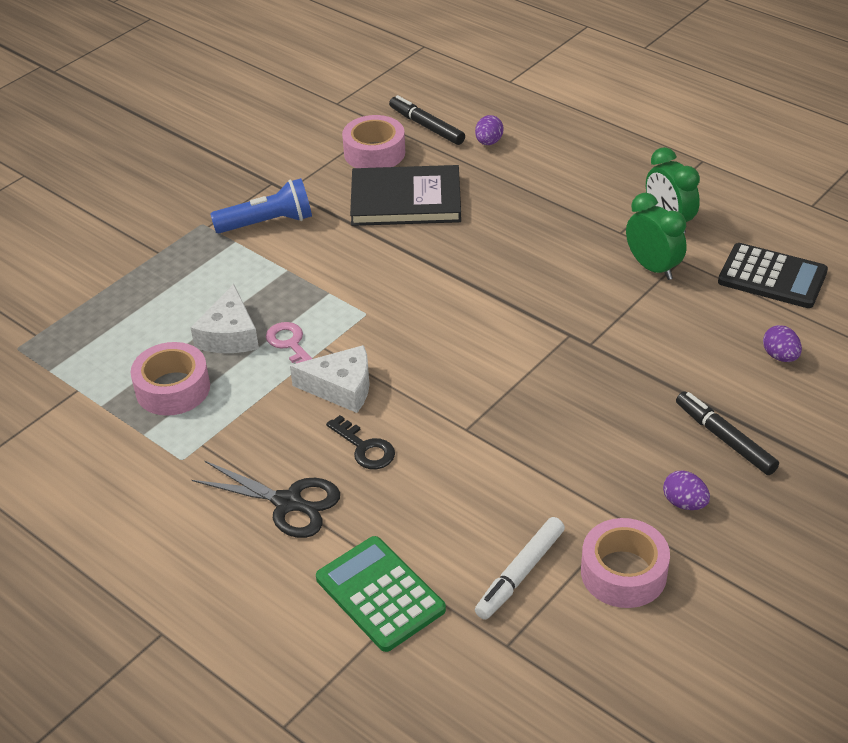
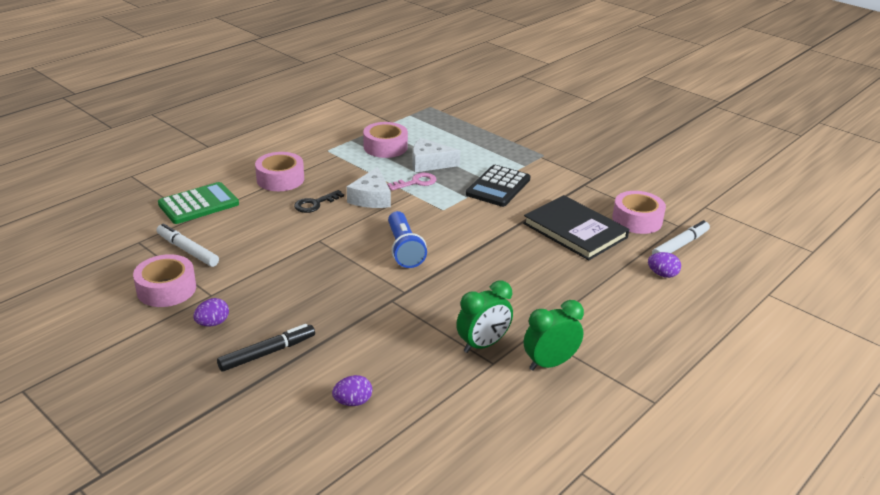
camera: 90 degrees right, 10 degrees down
black scissors [192,461,340,538] -> pink tape [255,152,304,191]
blue flashlight [211,178,312,233] -> blue flashlight moved to [388,211,427,268]
black book [350,165,461,226] -> black book turned 45 degrees counterclockwise [523,195,629,260]
black marker [389,95,465,145] -> white marker [652,220,710,255]
black calculator [718,243,828,308] -> black calculator moved to [466,165,530,207]

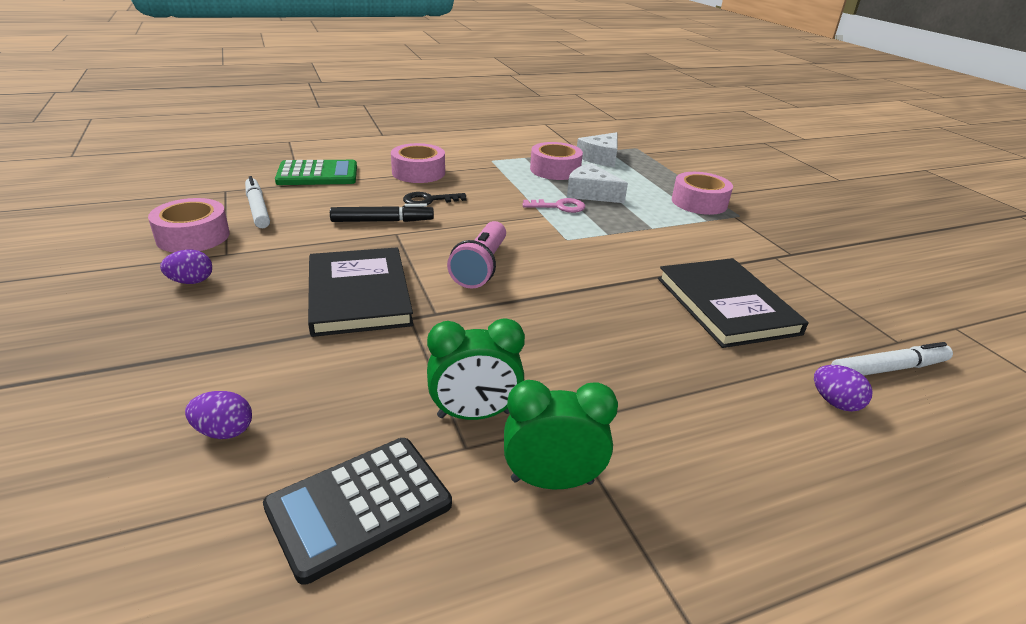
camera: 25 degrees right, 0 degrees up
black marker [217,324,315,372] -> black marker moved to [330,204,434,222]
white cheese [347,167,391,208] -> white cheese moved to [577,132,618,167]
blue flashlight [388,211,427,268] -> pink flashlight [447,221,506,289]
black calculator [466,165,530,207] -> black calculator moved to [263,438,452,585]
pink tape [612,191,666,234] -> pink tape moved to [672,172,733,215]
none -> black book [308,247,413,337]

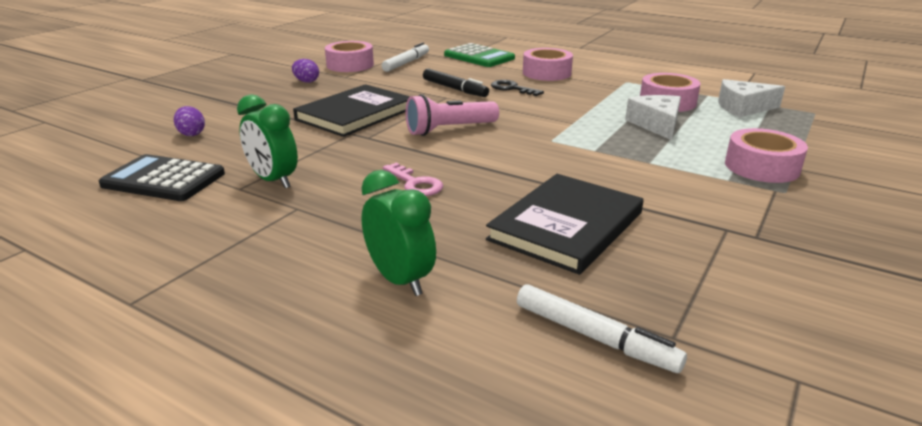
camera: 55 degrees right, 5 degrees down
green clock [504,380,618,489] -> green clock moved to [361,170,436,296]
pink key [522,198,585,213] -> pink key moved to [383,163,443,196]
purple egg [814,365,873,412] -> none

